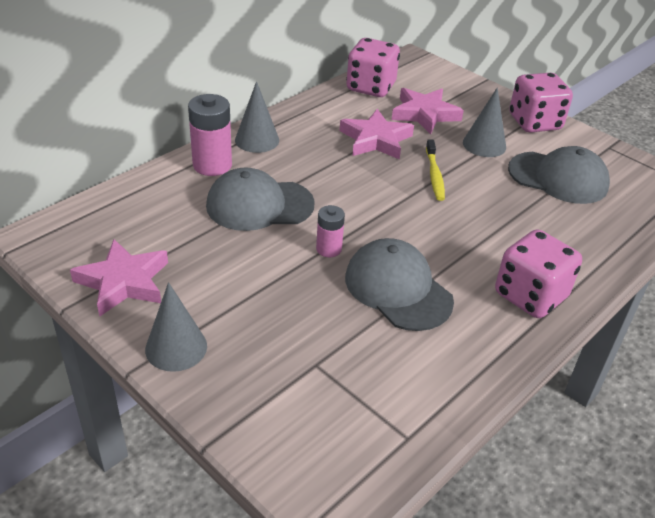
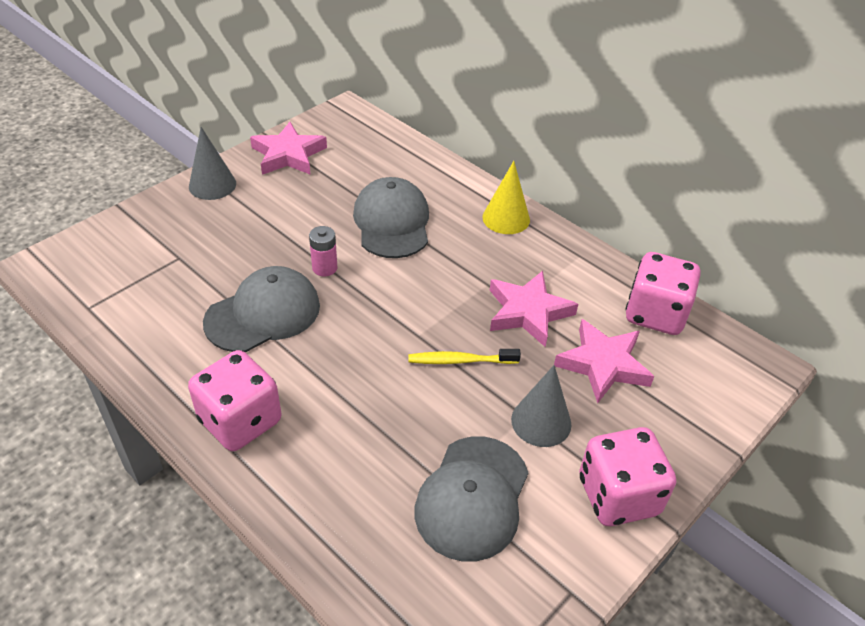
camera: 90 degrees right, 5 degrees up
pink battery [188,94,232,176] -> none
grey cone [235,81,279,153] -> yellow cone [482,161,530,234]

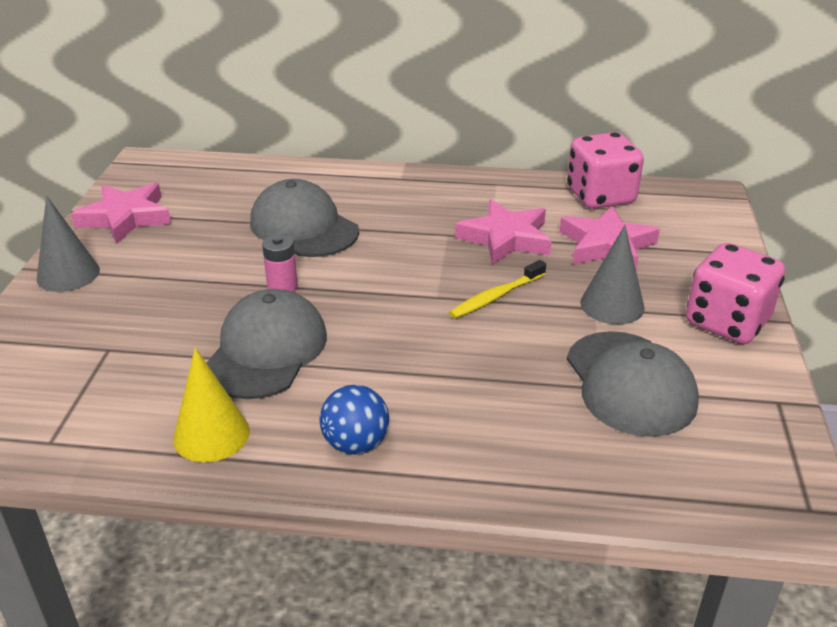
camera: 35 degrees left, 10 degrees down
pink dice [188,350,281,451] -> blue ball [320,385,389,454]
yellow cone [482,161,530,234] -> yellow cone moved to [173,348,250,462]

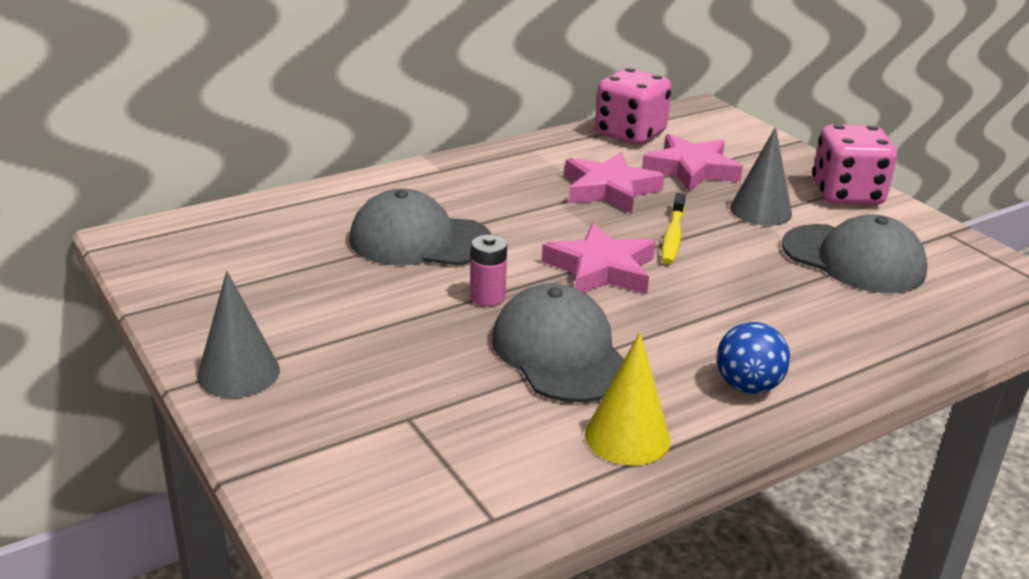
camera: 40 degrees left, 5 degrees down
pink star [71,183,171,244] -> pink star moved to [542,223,656,294]

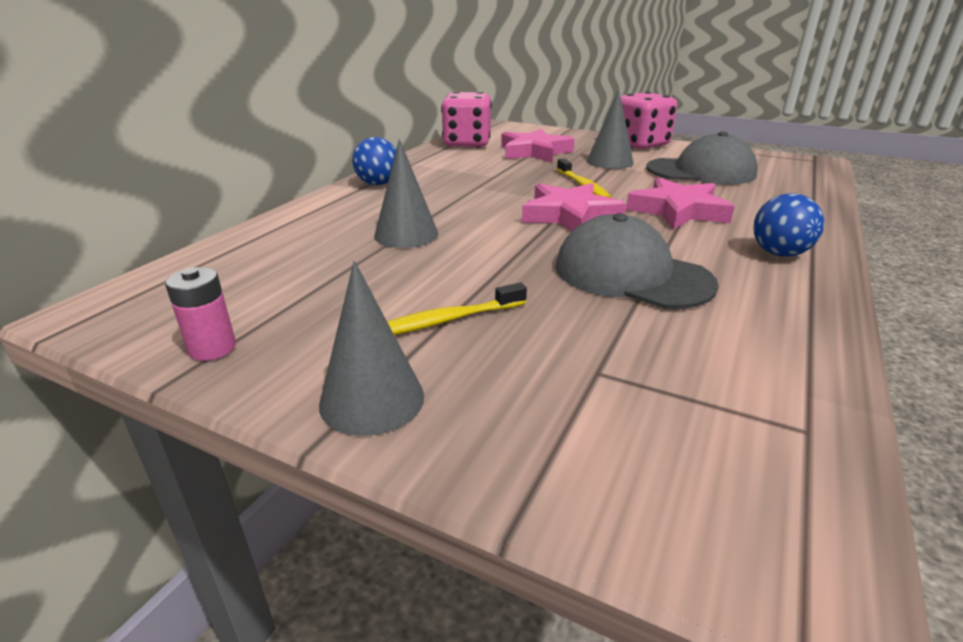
camera: 30 degrees left, 0 degrees up
grey cap [349,188,492,266] -> grey cone [374,139,438,248]
pink battery [470,235,507,307] -> pink battery moved to [165,267,236,361]
pink star [565,152,664,214] -> pink star moved to [626,177,735,230]
yellow cone [585,332,670,466] -> none
none -> blue ball [352,137,396,185]
none -> yellow toothbrush [387,282,527,335]

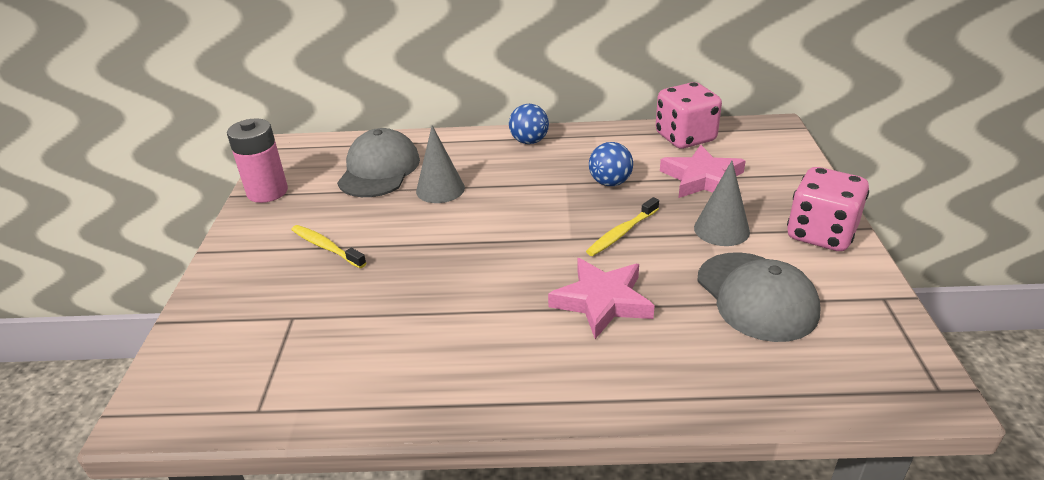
camera: 65 degrees right, 5 degrees up
pink battery [165,267,236,361] -> pink battery [227,118,288,203], size x1.71
grey cone [319,261,424,436] -> none
pink star [522,183,626,232] -> none
grey cap [555,213,719,309] -> grey cap moved to [337,128,420,197]
blue ball [753,194,824,257] -> blue ball moved to [589,142,633,186]

